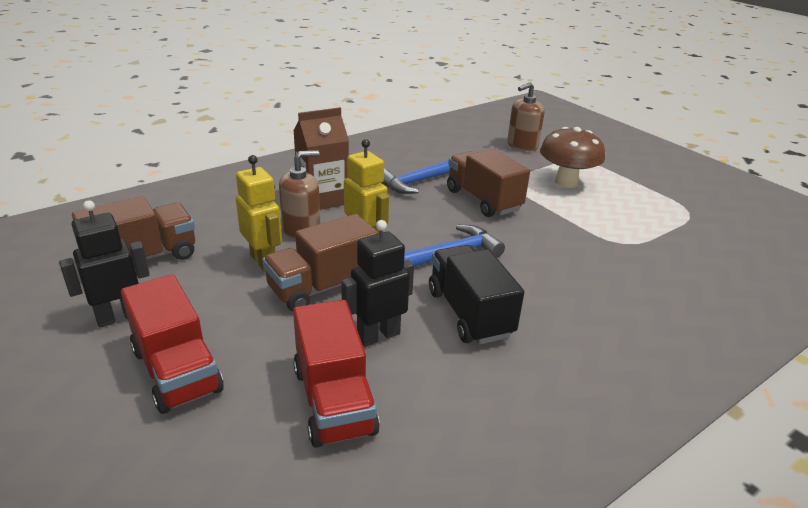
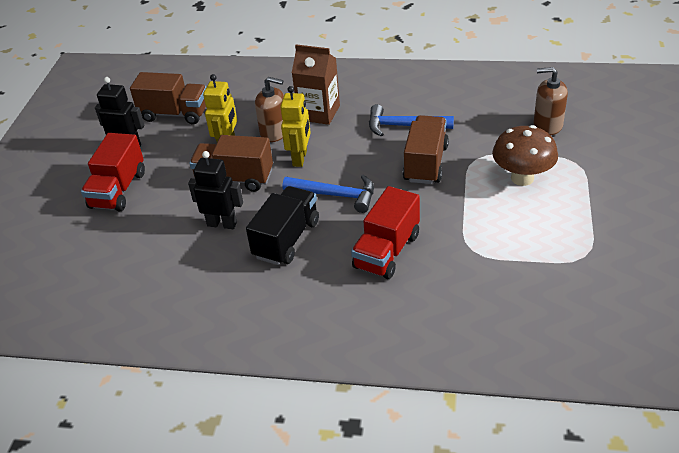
camera: 50 degrees right, 10 degrees up
red truck [293,300,380,448] -> red truck moved to [351,186,420,279]

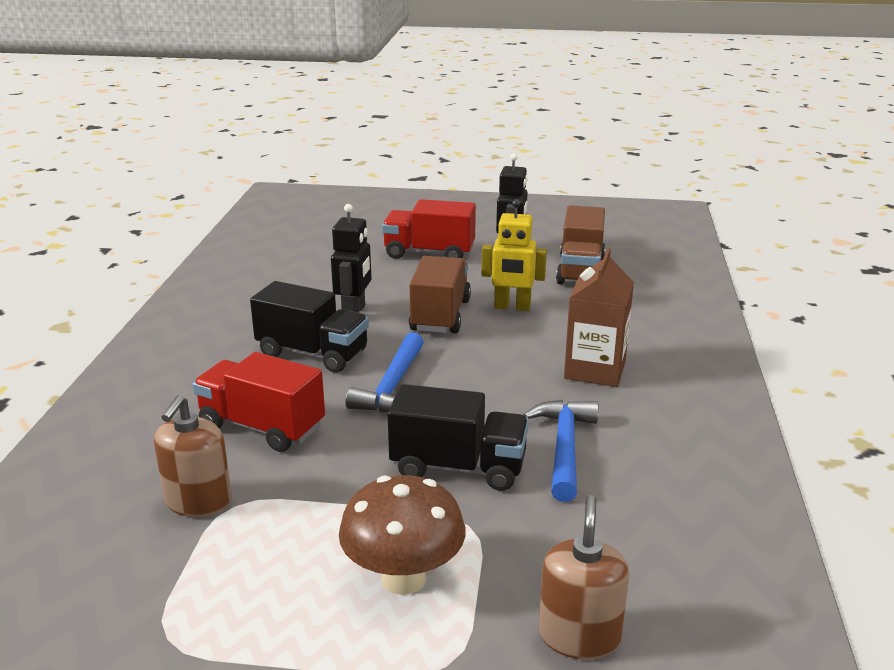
camera: 85 degrees right, 15 degrees down
brown soap dispenser [255,77,284,142] -> brown soap dispenser moved to [154,395,232,517]
yellow robot [280,86,311,167] -> none
brown truck [403,115,449,184] -> black truck [387,384,529,491]

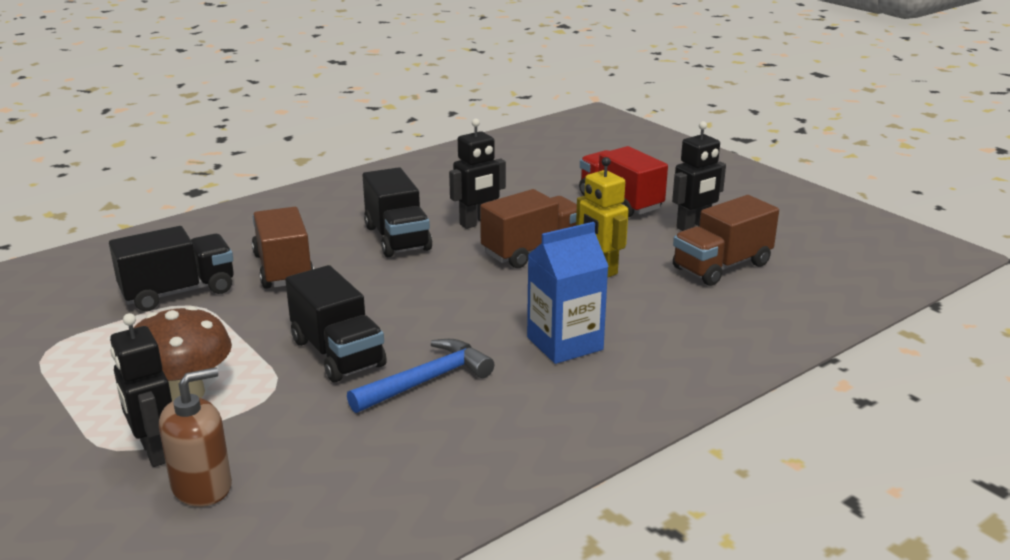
camera: 45 degrees right, 0 degrees up
brown soap dispenser [154,395,232,517] -> black truck [109,226,234,311]
red truck [193,352,325,452] -> brown truck [252,207,314,289]
blue hammer [346,332,424,413] -> none
brown carton [564,248,634,387] -> blue carton [527,222,609,364]
none -> black robot [110,313,172,467]

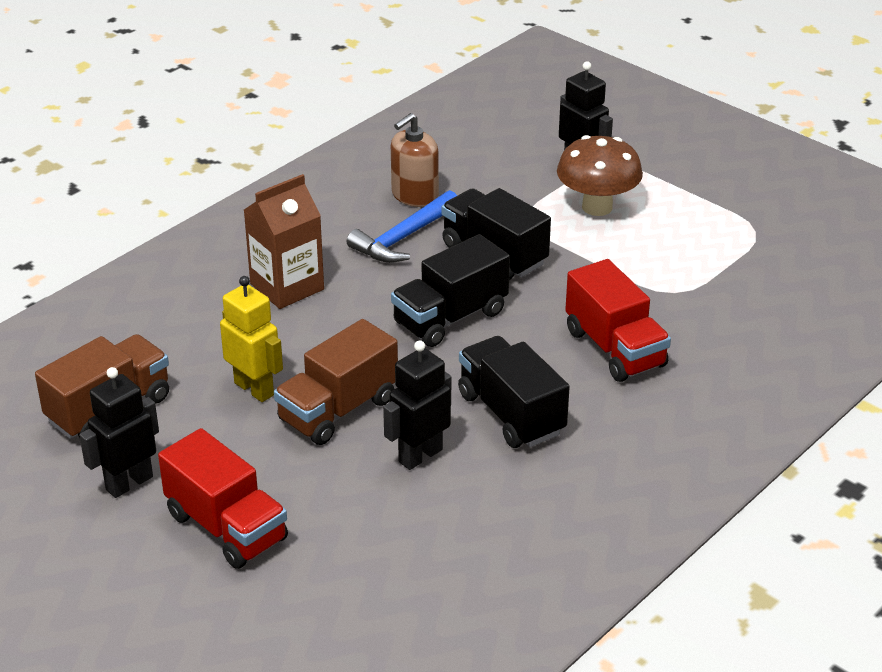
camera: 170 degrees right, 10 degrees up
black truck [109,226,234,311] -> black truck moved to [391,234,510,347]
brown soap dispenser [159,367,232,507] -> brown soap dispenser moved to [391,113,439,207]
brown truck [252,207,314,289] -> red truck [565,259,671,382]
blue carton [527,222,609,364] -> brown carton [244,174,324,309]

